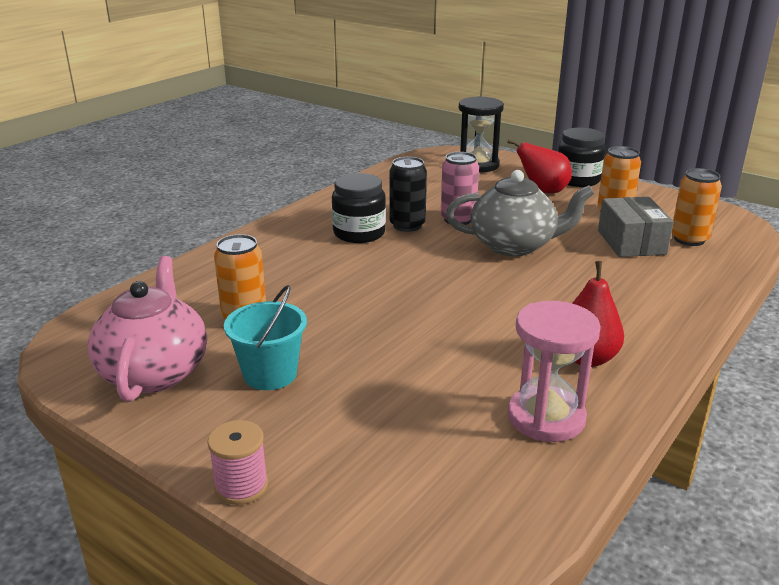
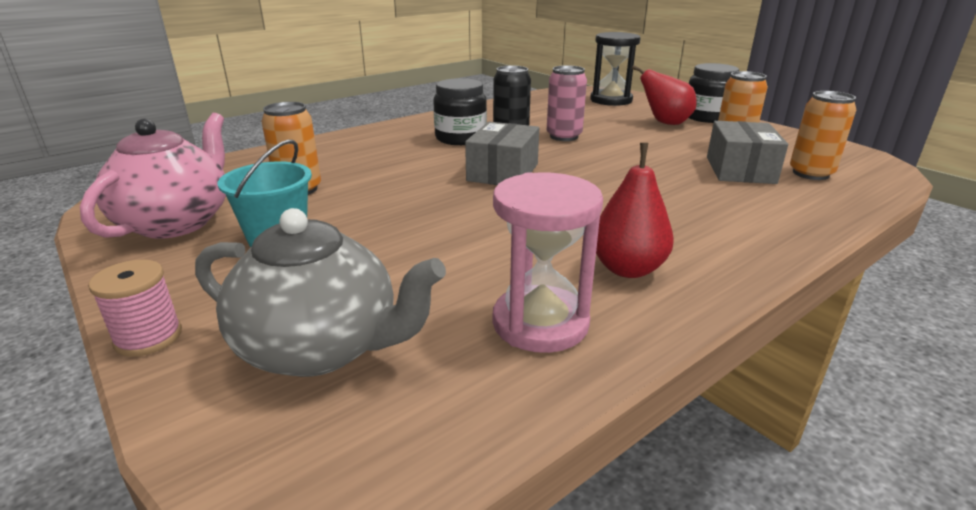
camera: 15 degrees right, 0 degrees up
grey teapot [446,170,594,256] -> grey teapot moved to [195,208,446,377]
none -> grey box [465,122,539,185]

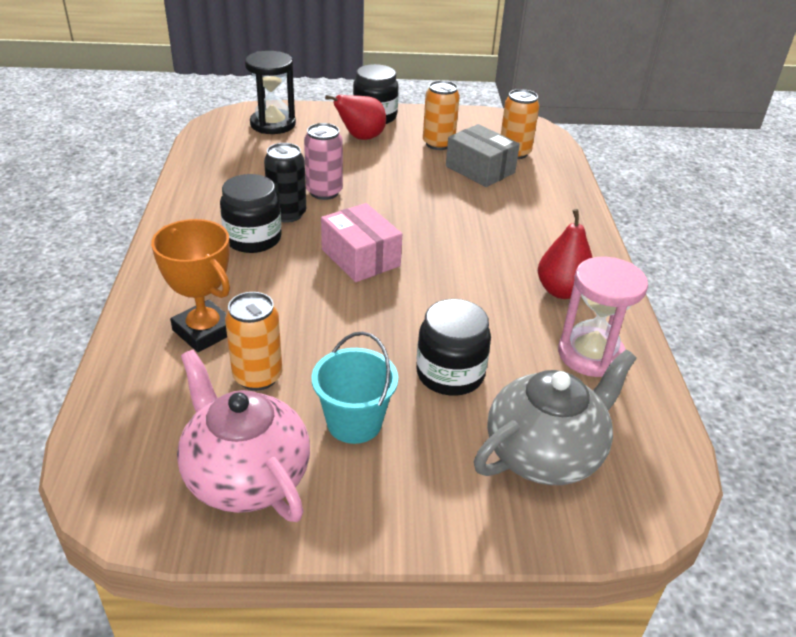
camera: 55 degrees left, 10 degrees up
pink spool [88,260,182,357] -> none
grey box [465,122,539,185] -> pink box [321,203,402,282]
none -> orange trophy [151,219,230,352]
none -> black jar [416,299,491,396]

